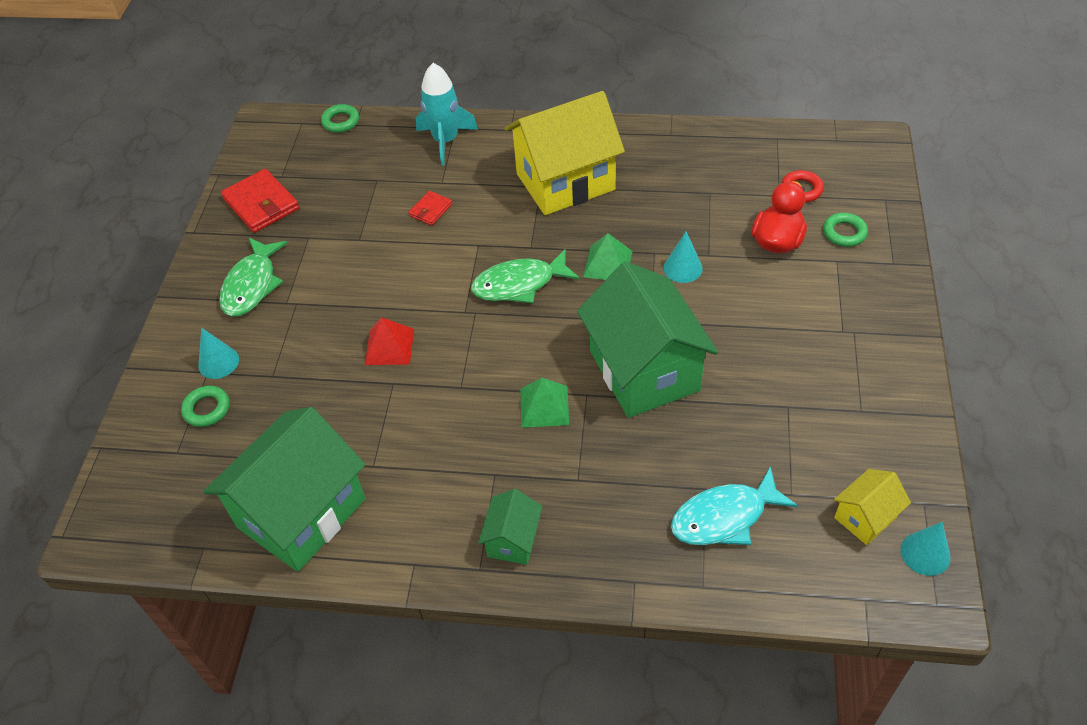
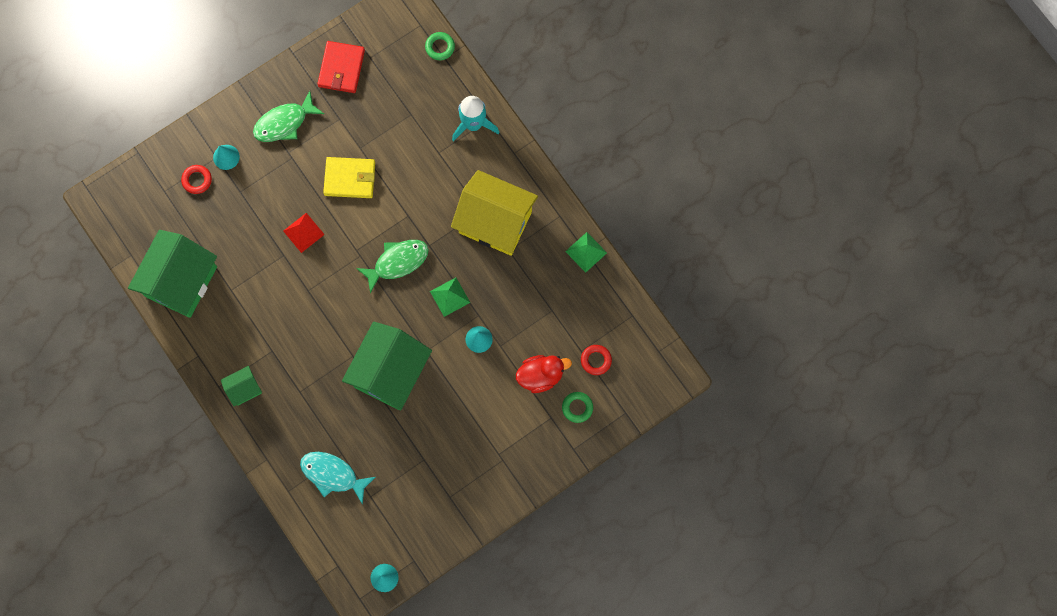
camera: 45 degrees right, 25 degrees up
green ring [181,386,230,427] -> red ring [181,165,212,194]
green house [203,407,366,572] -> green house turned 60 degrees counterclockwise [128,230,217,318]
red wallet [408,191,452,226] -> none
green fish [471,249,580,303] -> green fish turned 120 degrees clockwise [356,240,429,293]
green pyramid [520,378,569,428] -> green pyramid moved to [565,232,607,273]
yellow house [834,469,911,545] -> none
none -> yellow wallet [323,157,375,198]

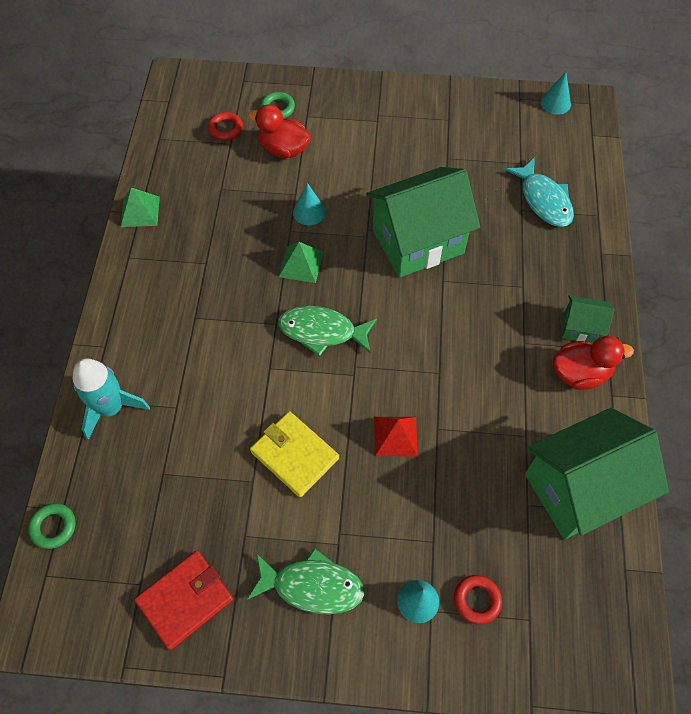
camera: 140 degrees left, 15 degrees down
yellow house [451,170,538,256] -> none
none -> red duck [553,336,634,390]

